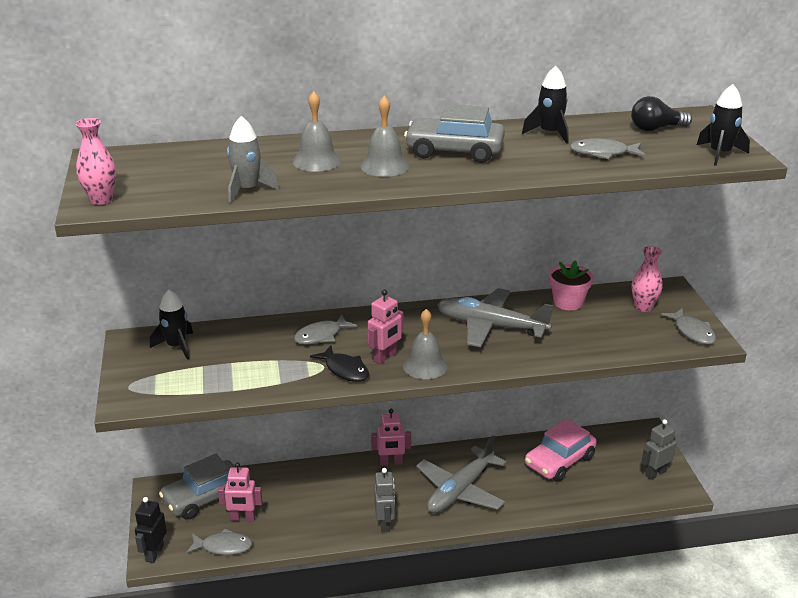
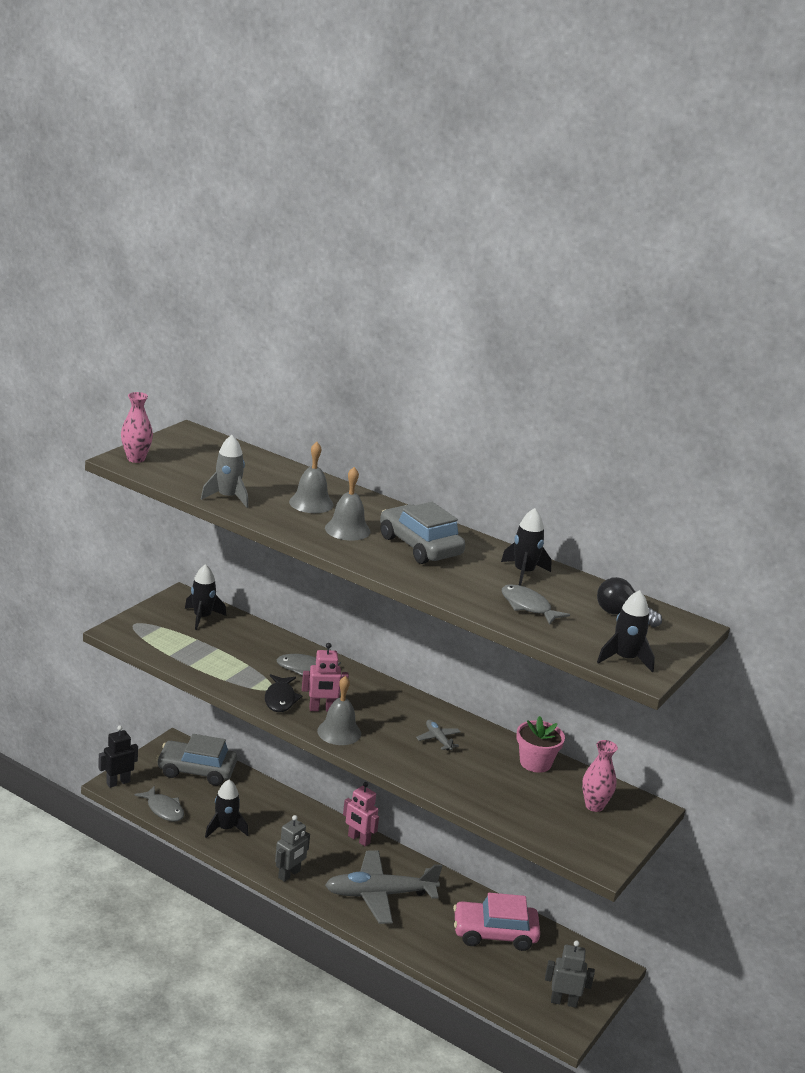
camera: 40 degrees right, 5 degrees down
pink robot [218,462,262,521] -> none
grey plane [437,288,553,347] -> grey plane [416,720,461,750], size x0.42
grey fish [661,308,716,345] -> none
none -> black rocket [205,779,249,838]

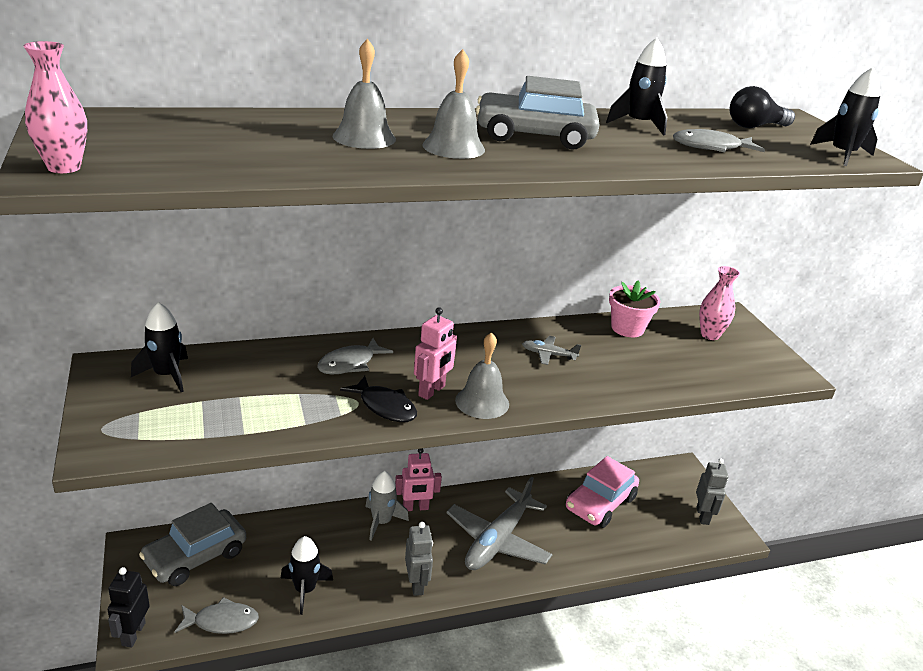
camera: 50 degrees left, 5 degrees up
grey rocket [201,435,248,508] -> grey rocket moved to [365,471,409,541]
grey robot [545,941,595,1008] -> grey robot turned 135 degrees clockwise [696,458,728,525]

